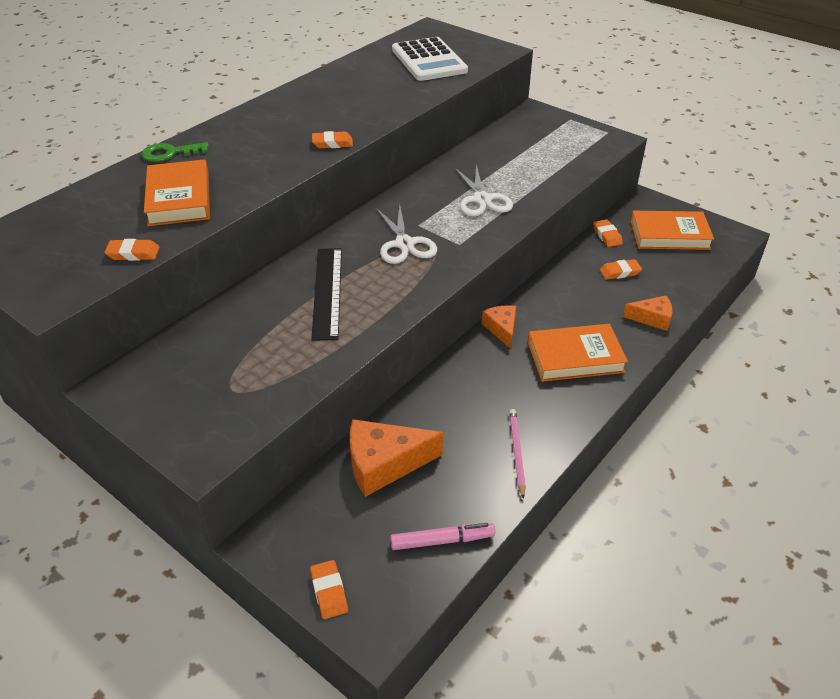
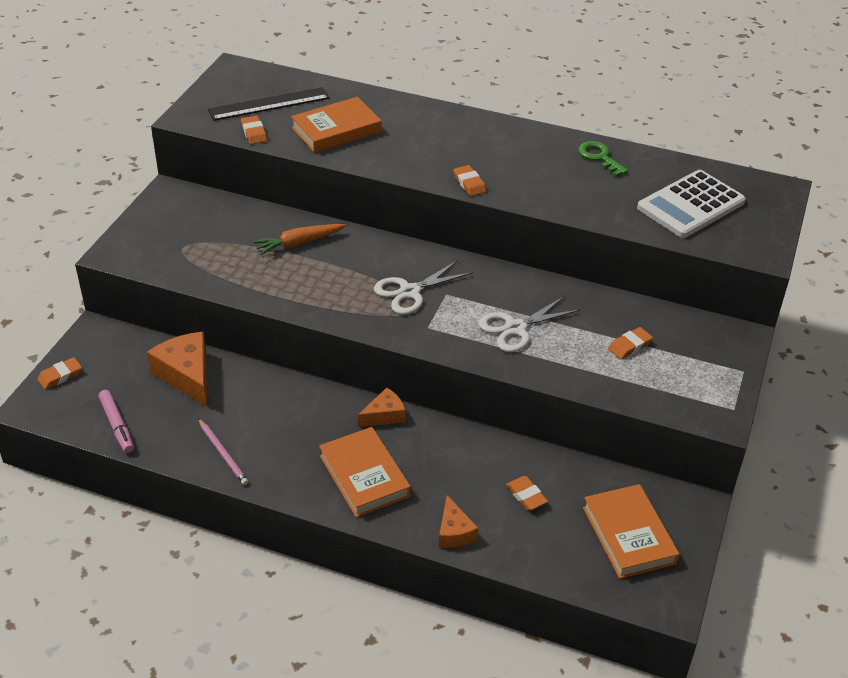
camera: 70 degrees right, 0 degrees up
green key [142,142,209,162] -> green key moved to [578,141,628,177]
black ruler [311,248,342,341] -> black ruler moved to [208,87,330,121]
pink pencil [509,409,526,499] -> pink pencil turned 75 degrees clockwise [198,418,248,485]
orange eraser [593,219,623,247] -> orange eraser moved to [608,327,653,359]
none -> orange carrot [253,224,346,255]

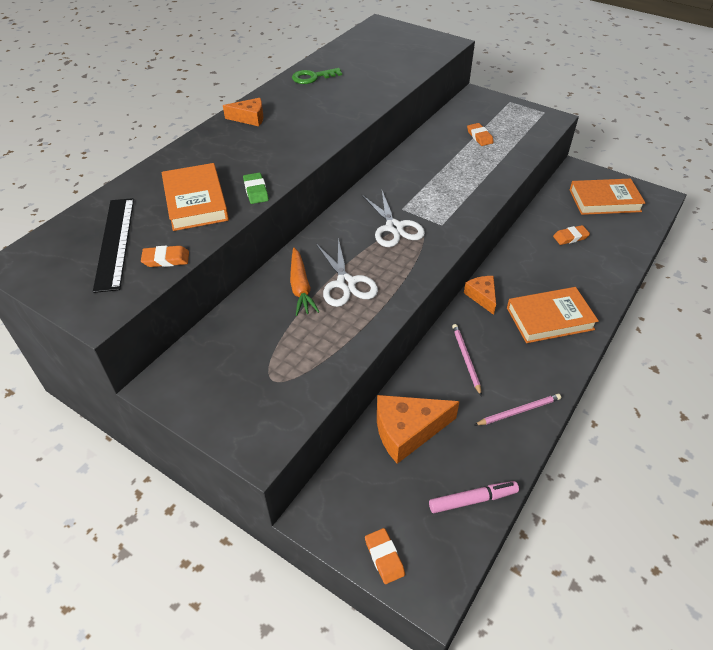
camera: 75 degrees left, 5 degrees up
orange cheese [439,495,479,548] -> orange cheese moved to [223,98,263,126]
orange eraser [453,165,487,196] -> none
white scissors [479,296,581,352] -> white scissors moved to [316,238,378,307]
white calculator [637,170,746,238] -> none
none -> green eraser [243,173,269,204]
none -> pink pencil [452,324,482,396]

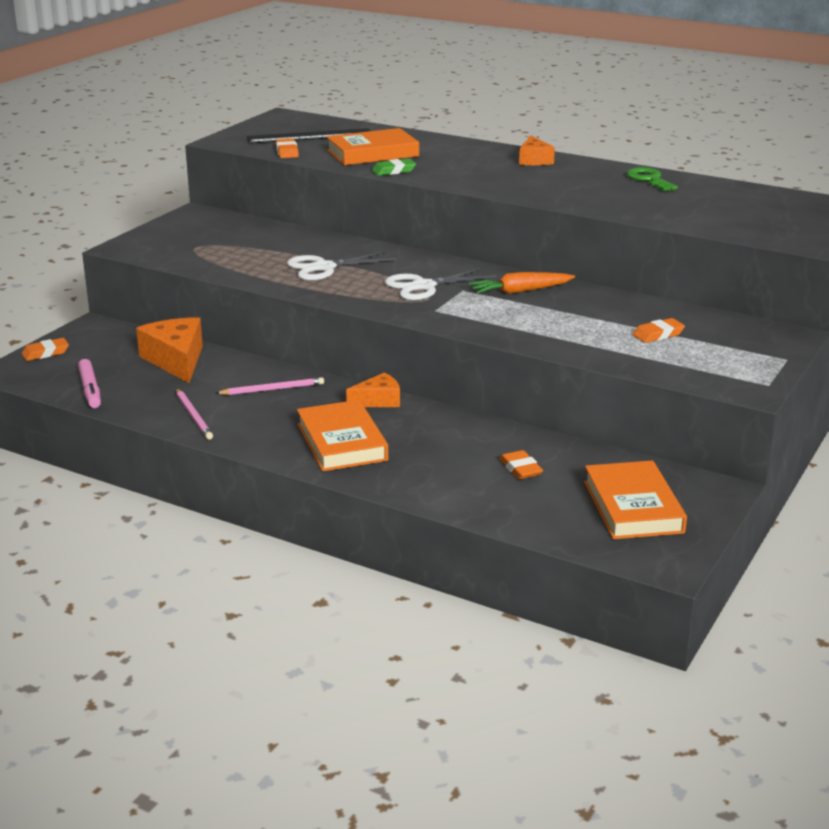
camera: 85 degrees right, 20 degrees down
orange carrot [290,248,320,316] -> orange carrot moved to [469,272,575,294]

